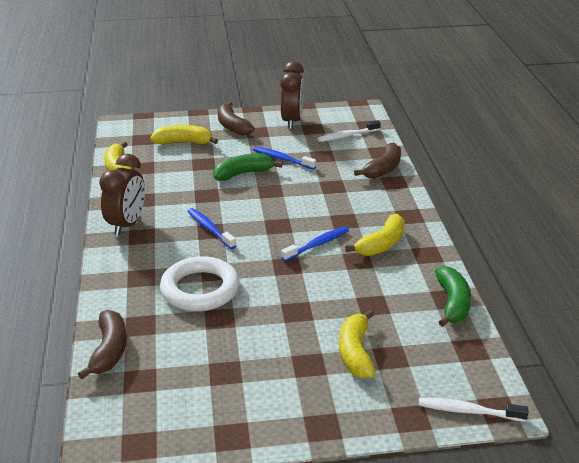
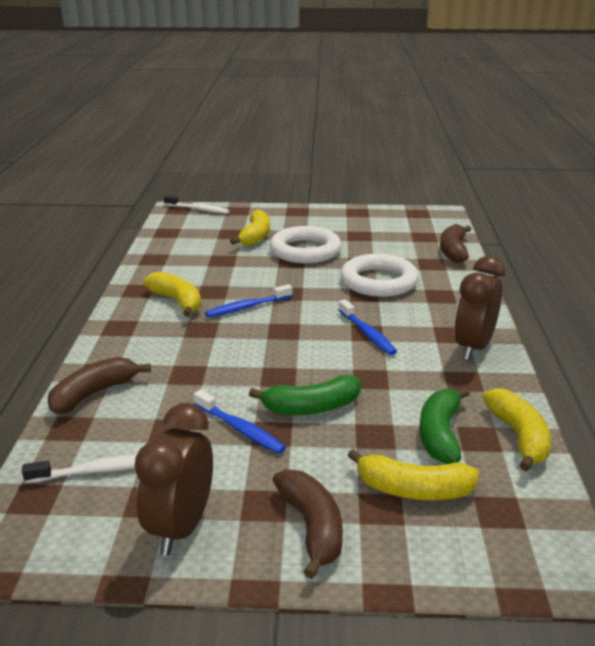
camera: 170 degrees left, 5 degrees down
yellow banana [345,214,405,256] -> yellow banana turned 90 degrees clockwise [143,272,201,317]
green banana [435,266,471,327] -> green banana moved to [419,387,470,464]
none -> white ring [270,226,341,263]

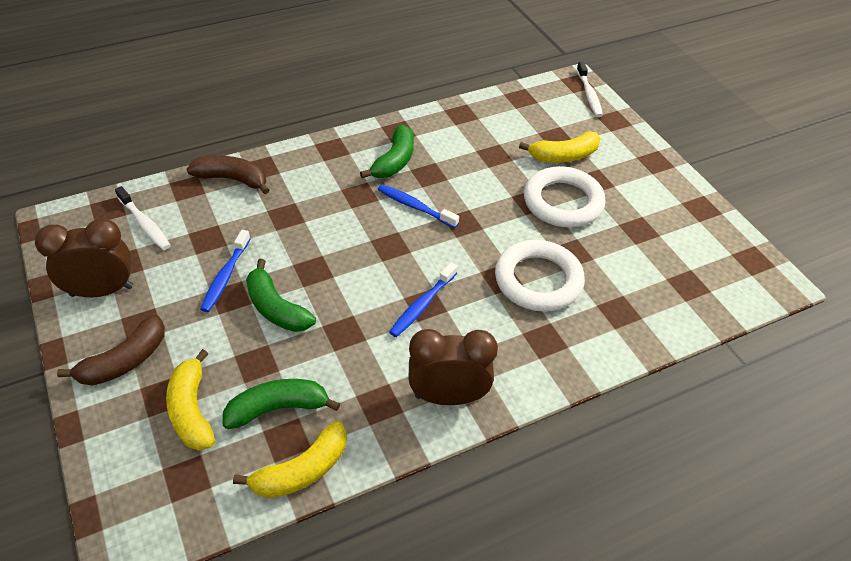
camera: 60 degrees right, 20 degrees up
yellow banana [143,272,201,317] -> green banana [360,125,414,178]
brown banana [440,224,471,263] -> none

